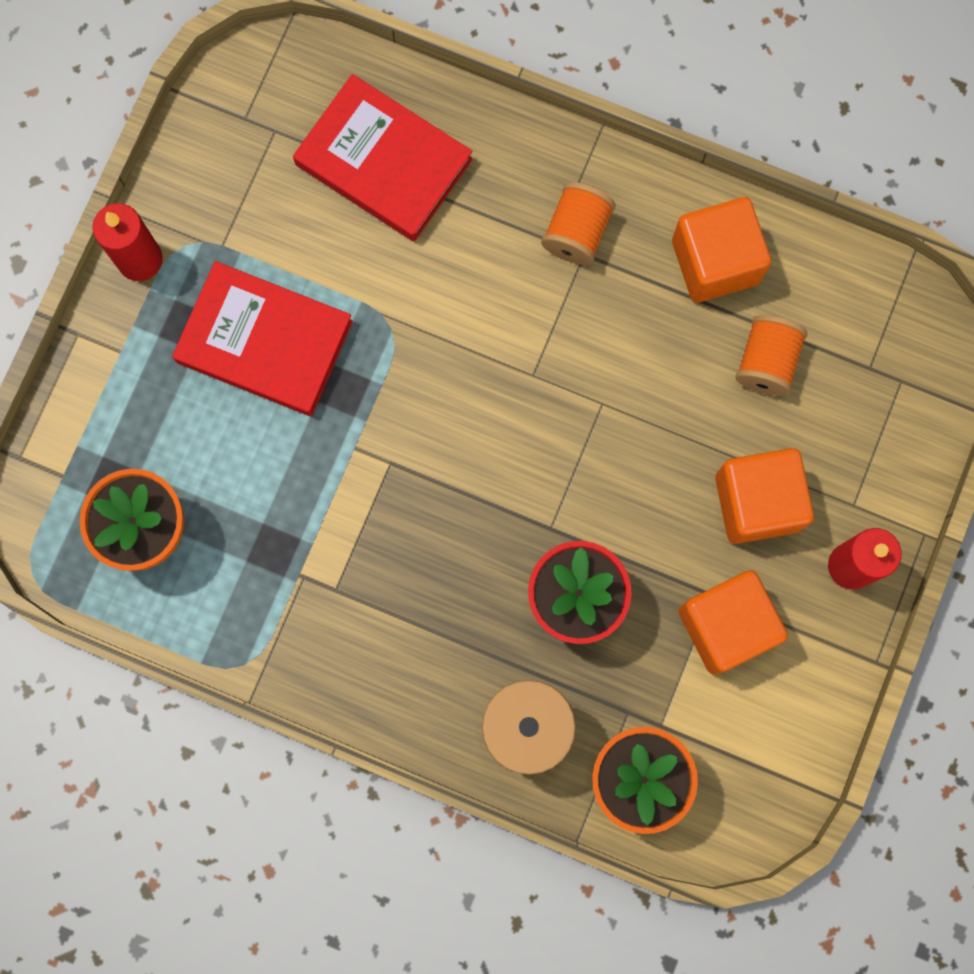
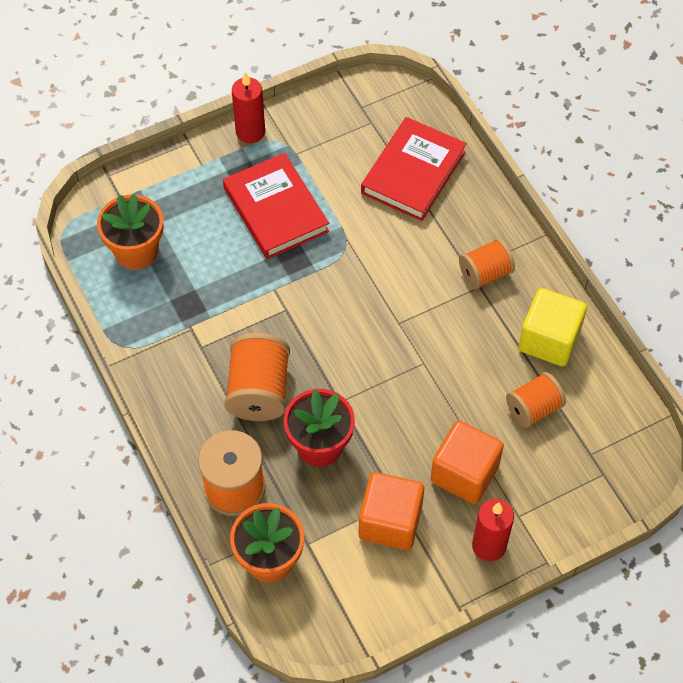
camera: 40 degrees right, 20 degrees down
red book [293,74,473,242] -> red book turned 45 degrees clockwise [361,117,467,221]
orange cube [672,197,771,302] -> yellow cube [518,288,587,366]
none -> orange spool [224,333,290,421]

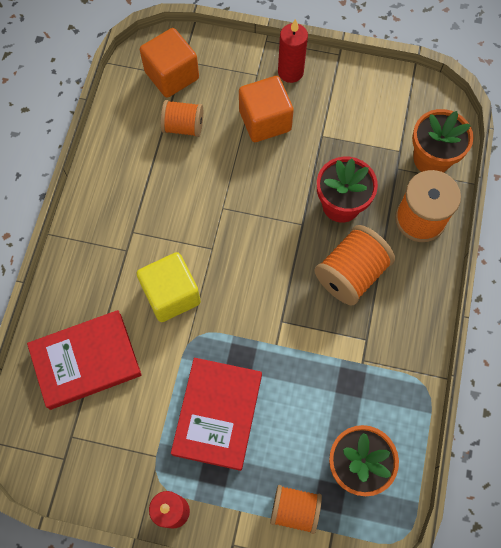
camera: 140 degrees left, 10 degrees up
orange cube [359,472,424,550] -> orange cube moved to [140,28,199,98]
orange spool [459,238,515,289] -> orange spool moved to [270,485,322,534]
yellow cube [518,288,587,366] -> yellow cube moved to [136,252,201,322]

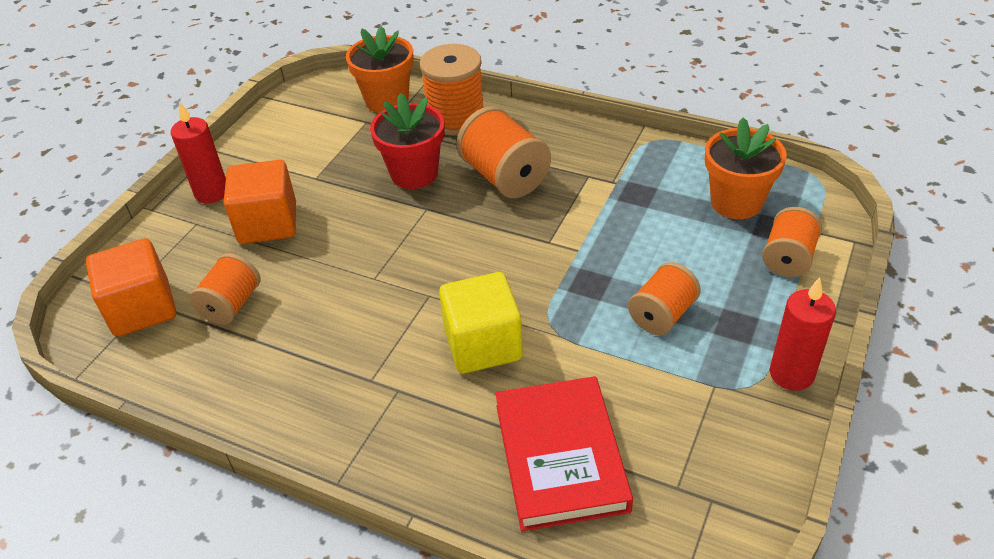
camera: 75 degrees left, 25 degrees down
red book [171,358,262,471] -> orange spool [628,262,701,335]

